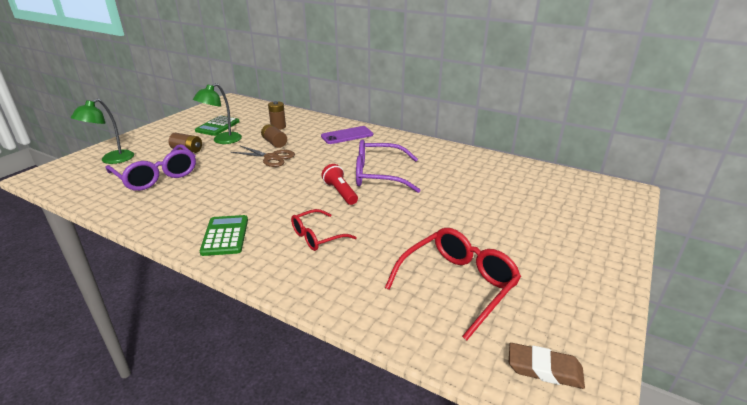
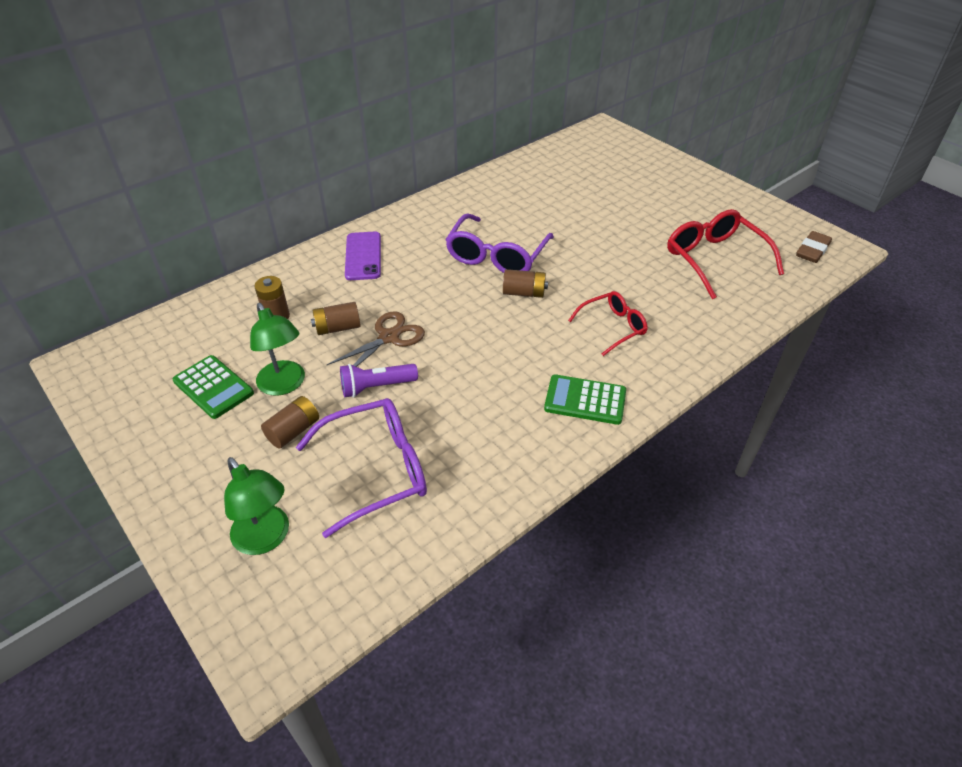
camera: 70 degrees left, 15 degrees up
red glasses [291,209,357,251] -> red glasses turned 105 degrees counterclockwise [568,291,648,356]
red flashlight [321,164,358,205] -> brown battery [503,269,548,298]
none -> purple flashlight [340,364,418,397]

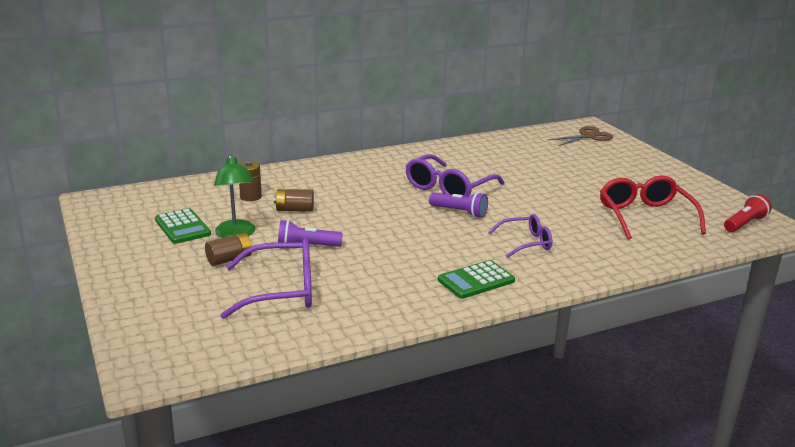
camera: 15 degrees right, 20 degrees down
green lamp [224,457,289,555] -> none
brown scissors [327,311,425,367] -> brown scissors moved to [548,126,613,146]
purple phone [345,232,381,280] -> none
brown battery [503,269,548,298] -> purple flashlight [429,192,488,218]
green calculator [544,374,626,425] -> green calculator turned 60 degrees counterclockwise [438,260,515,299]
red glasses [568,291,648,356] -> purple glasses [488,214,552,258]
brown eraser [796,231,832,263] -> red flashlight [724,194,772,232]

